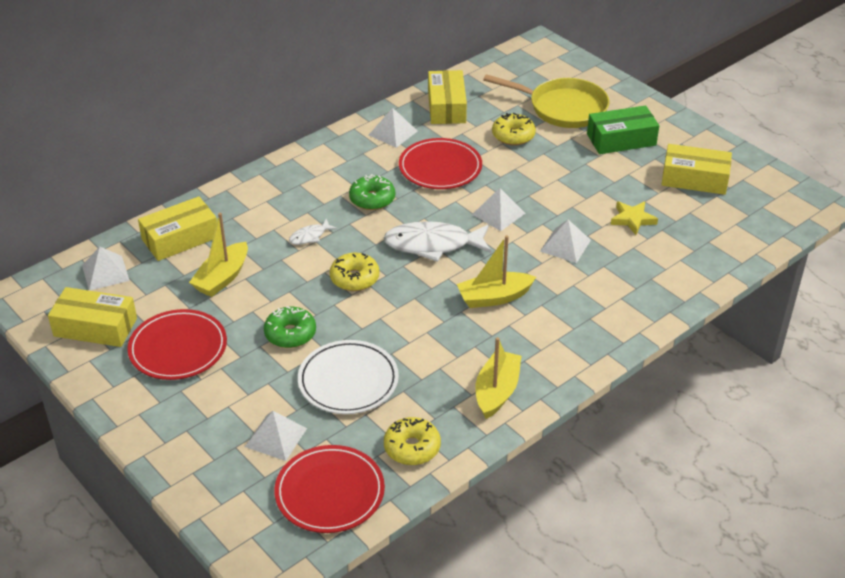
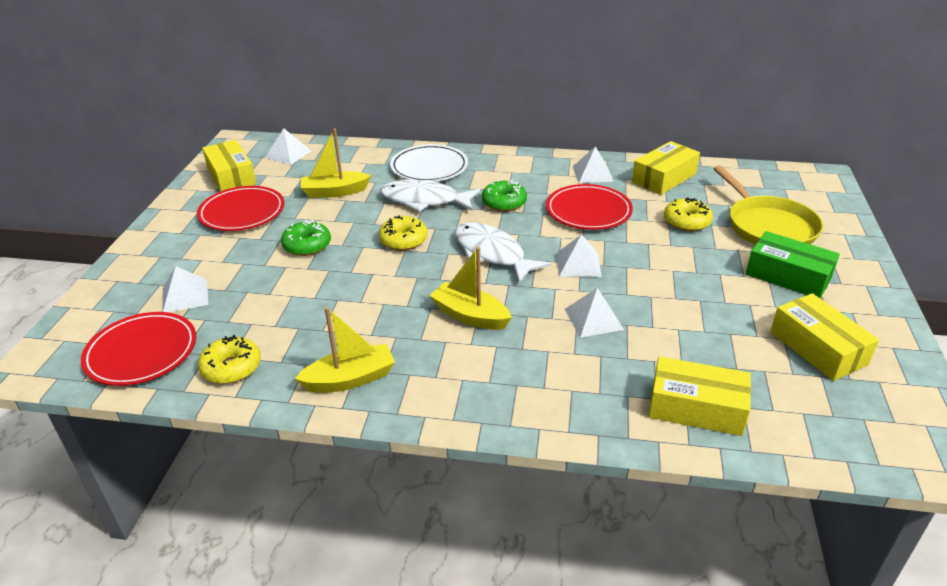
camera: 50 degrees right, 5 degrees down
yellow box [138,196,217,261] -> yellow box moved to [649,356,751,436]
white fish [289,218,337,245] -> white fish [380,179,480,212], size x2.11
white plate [298,340,399,414] -> white plate moved to [390,144,468,182]
yellow star [611,201,658,235] -> none

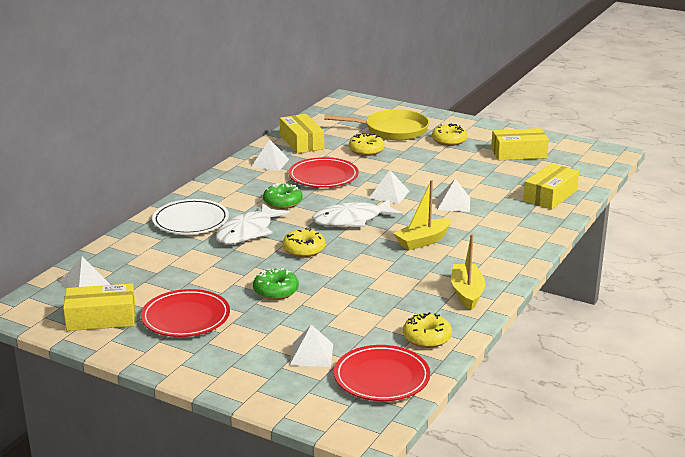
camera: 70 degrees left, 10 degrees down
yellow boat [301,128,371,198] -> none
green box [746,231,840,298] -> yellow donut [432,123,467,146]

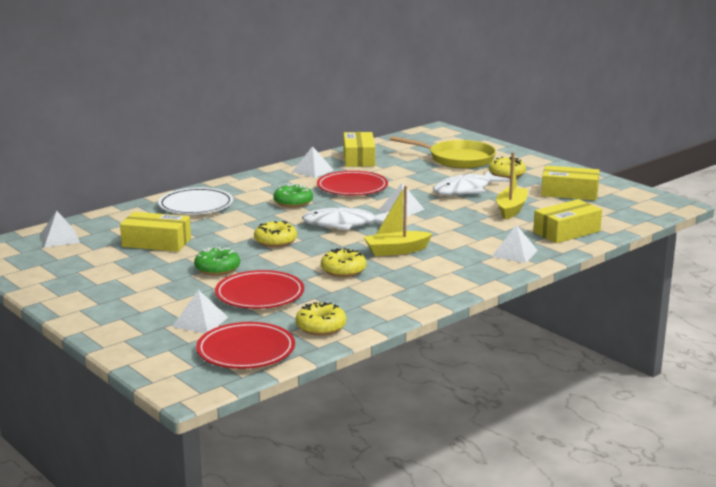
camera: 20 degrees right, 5 degrees down
yellow box [63,284,135,331] -> yellow box moved to [120,212,191,252]
red plate [141,289,230,337] -> red plate moved to [215,270,304,309]
white fish [216,203,290,244] -> white fish moved to [433,171,510,196]
yellow donut [349,133,385,156] -> yellow donut moved to [321,248,367,277]
white pyramid [437,179,470,212] -> white pyramid moved to [491,225,538,263]
yellow boat [451,234,485,310] -> yellow boat moved to [496,152,528,219]

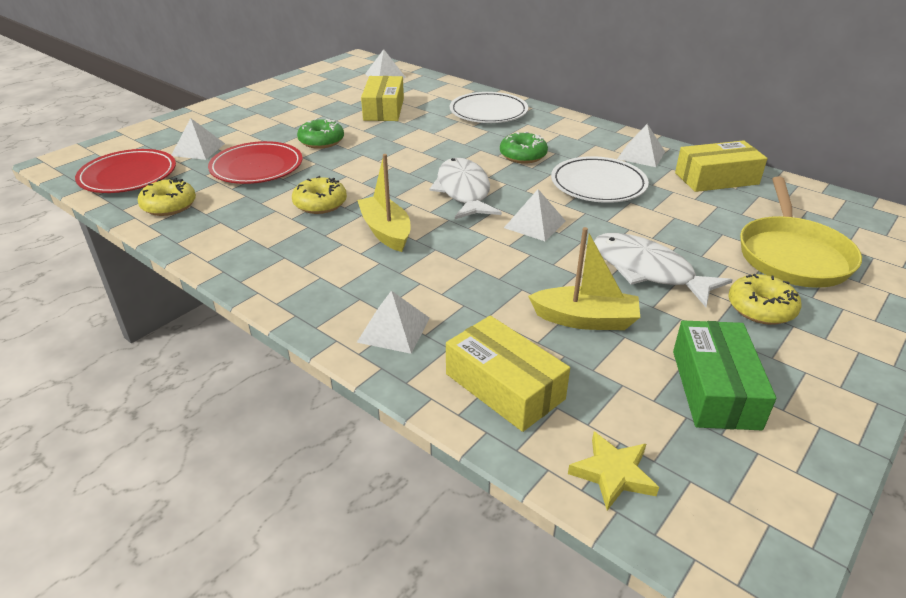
camera: 80 degrees right, 15 degrees up
yellow donut [254,221,297,247] -> none
red plate [317,171,388,196] -> white plate [551,156,649,203]
yellow box [541,165,600,200] -> green box [673,320,776,430]
none -> yellow star [568,432,659,510]

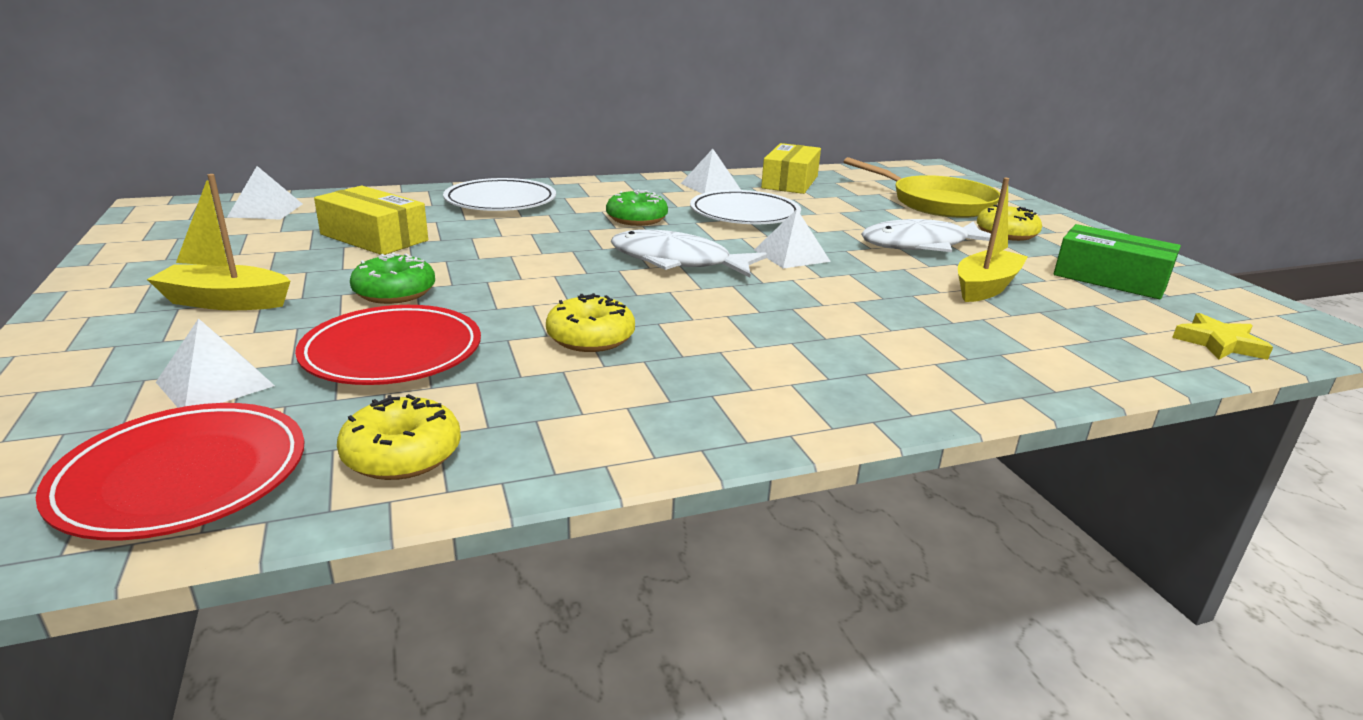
camera: 60 degrees left, 10 degrees down
yellow boat [357,154,411,252] -> yellow boat moved to [147,174,290,310]
white pyramid [357,291,430,354] -> none
yellow box [446,316,570,432] -> none

